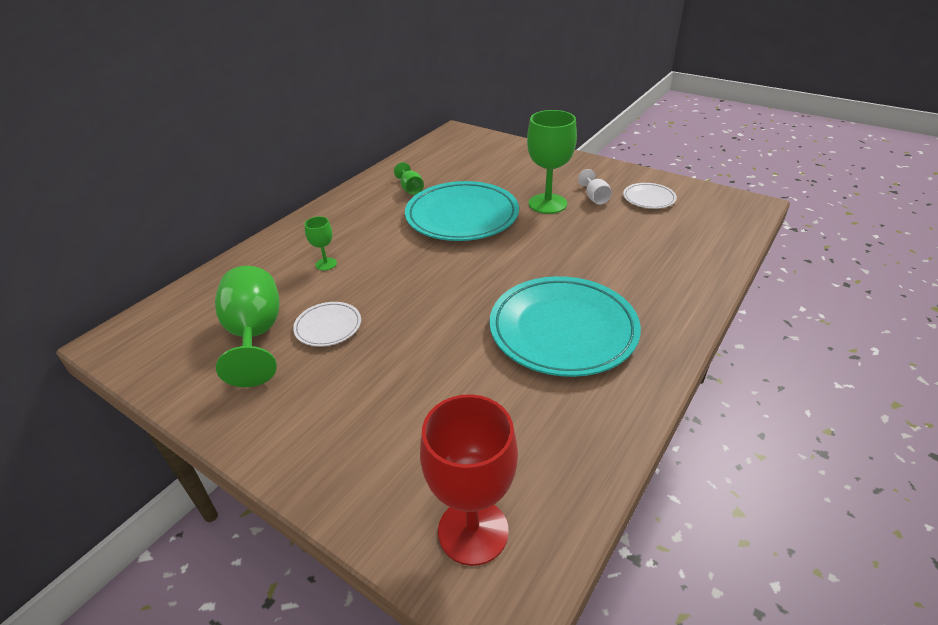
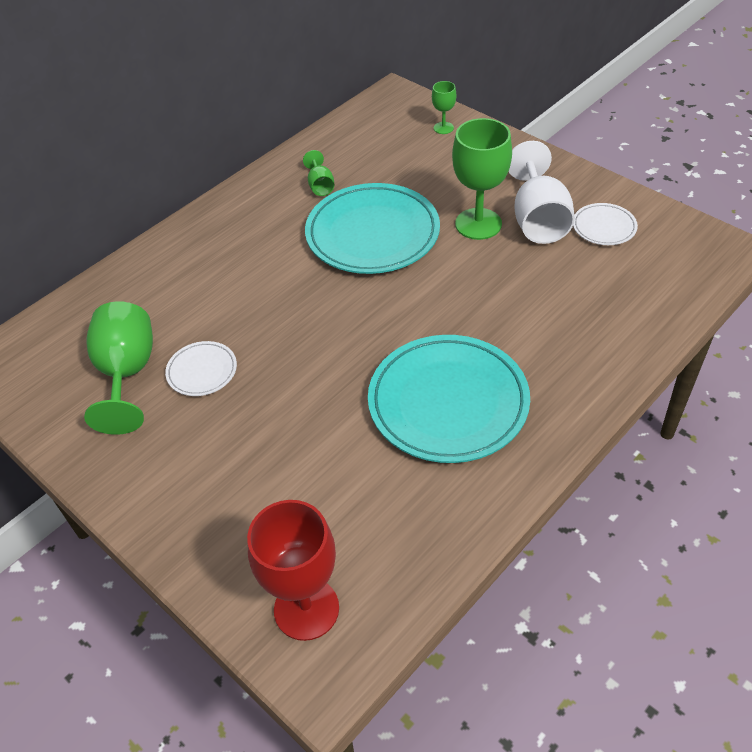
camera: 10 degrees right, 10 degrees up
green goblet [304,216,337,271] -> green goblet moved to [432,81,456,134]
white goblet [578,169,612,204] -> white goblet [509,141,575,244], size x2.04

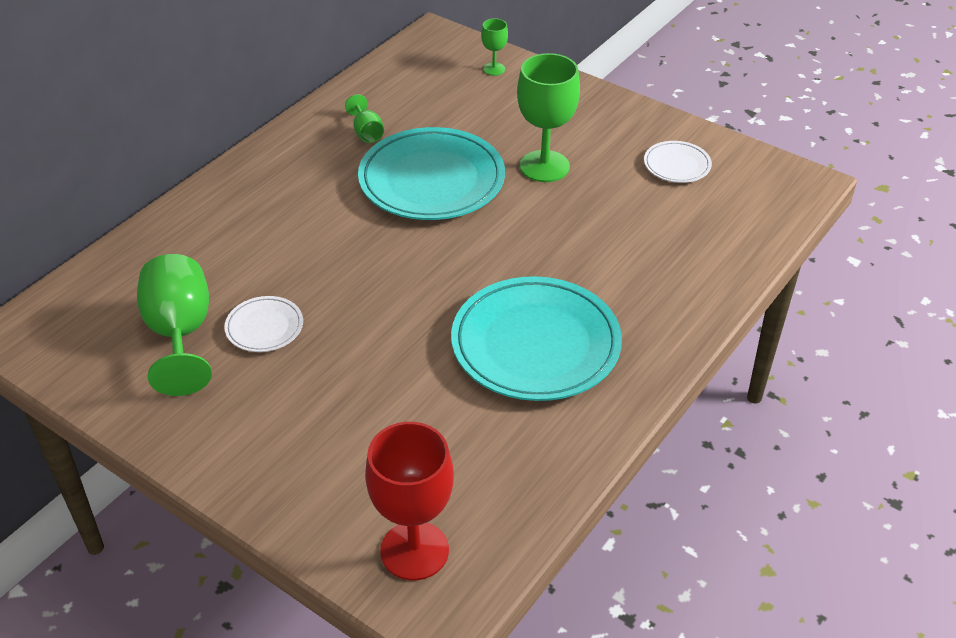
camera: 10 degrees left, 5 degrees down
white goblet [509,141,575,244] -> none

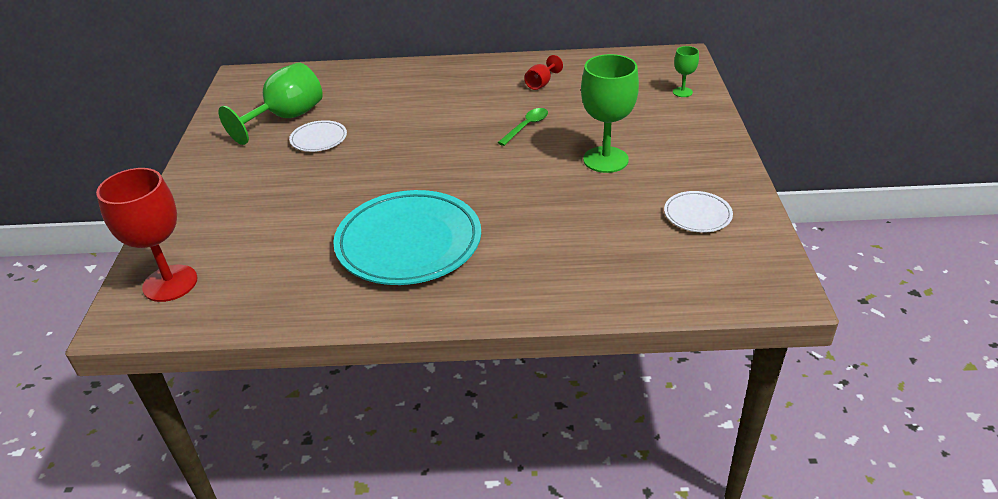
camera: 55 degrees right, 5 degrees down
green goblet [345,94,384,143] -> red goblet [524,55,563,90]
turquoise plate [358,127,505,220] -> green spoon [498,108,548,146]

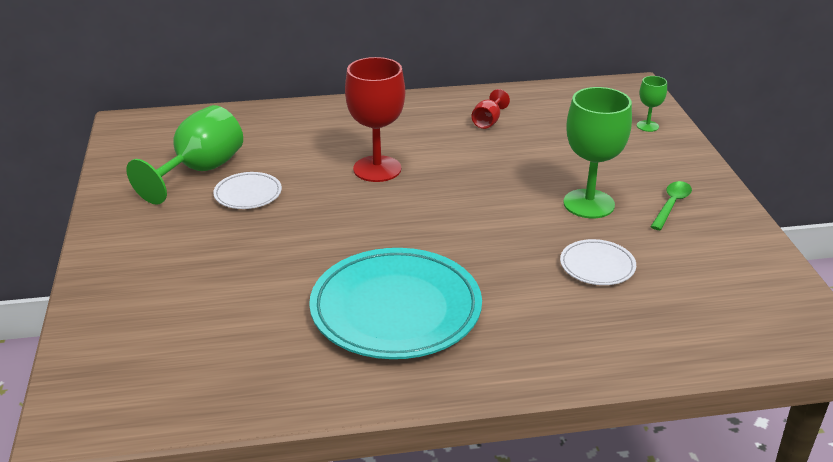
camera: 10 degrees left, 5 degrees down
red goblet [96,168,198,302] -> red goblet moved to [345,57,405,182]
green spoon [498,108,548,146] -> green spoon moved to [650,181,692,230]
white plate [664,191,733,233] -> white plate moved to [560,239,636,285]

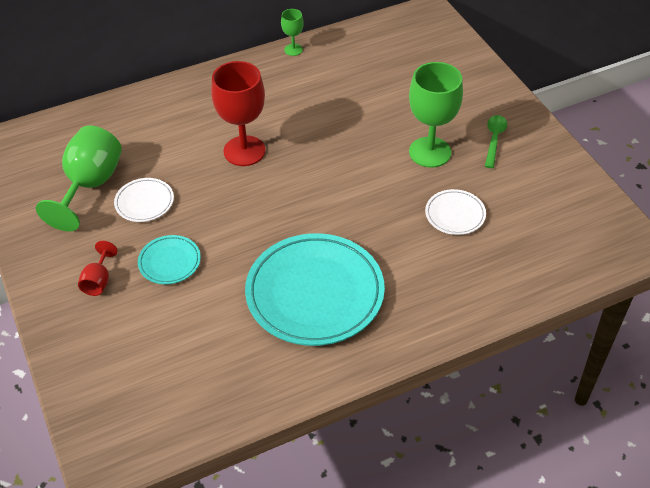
camera: 15 degrees left, 15 degrees up
red goblet [472,89,510,129] -> red goblet moved to [78,241,118,296]
green goblet [637,76,667,132] -> green goblet moved to [281,9,304,56]
none -> turquoise plate [138,235,201,284]

